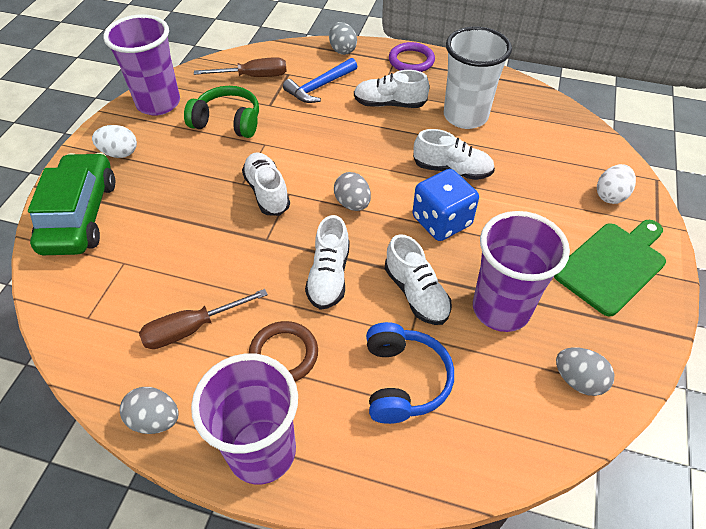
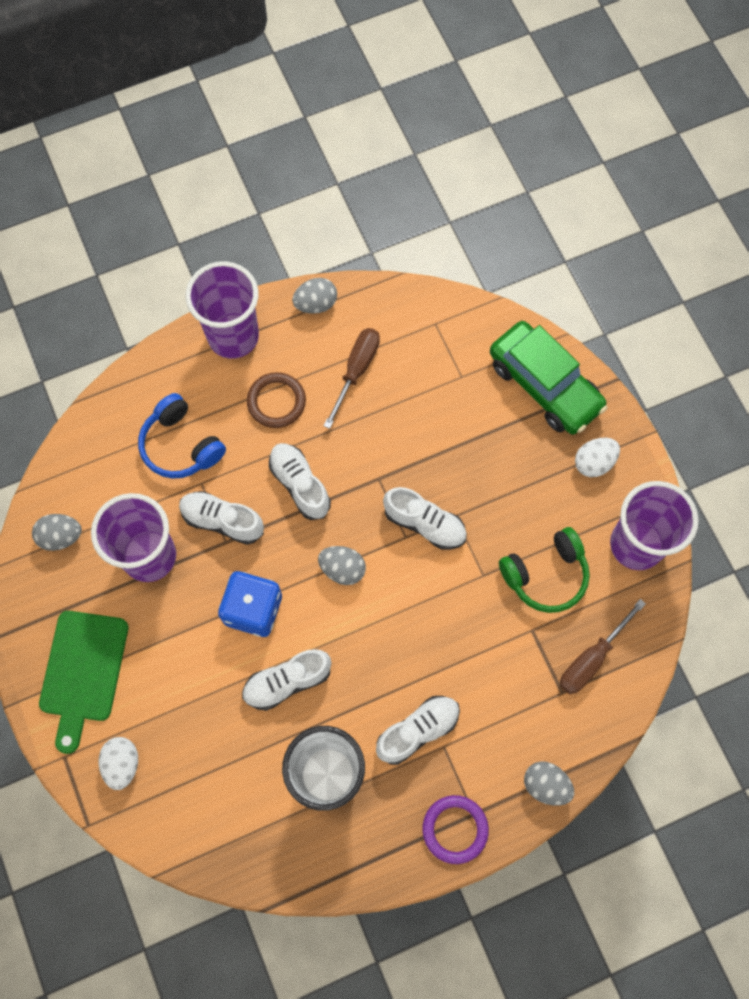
camera: 140 degrees right, 20 degrees up
blue hammer [283,58,357,103] -> none

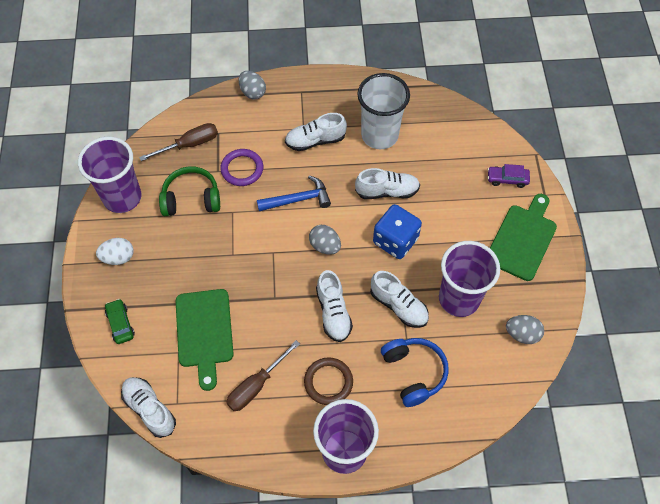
camera: 160 degrees left, 10 degrees down
white egg [99,737,138,790] -> purple car [487,164,530,188]
grey egg [292,278,337,314] -> none
white shoe [383,487,467,550] -> white shoe moved to [121,377,176,438]
purple ring [422,795,489,864] -> purple ring moved to [220,149,263,186]
green car [490,321,608,435] -> green car [105,299,135,344], size x0.45
none -> green cutting board [176,289,234,391]
none -> blue hammer [257,175,331,211]

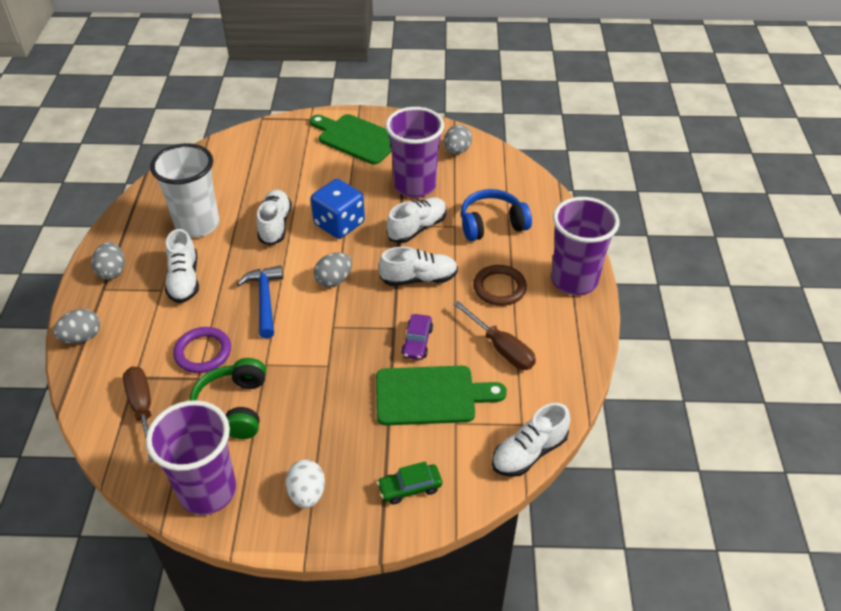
camera: 85 degrees left, 15 degrees down
purple car [487,164,530,188] -> purple car moved to [401,314,433,360]
none -> grey egg [91,242,125,280]

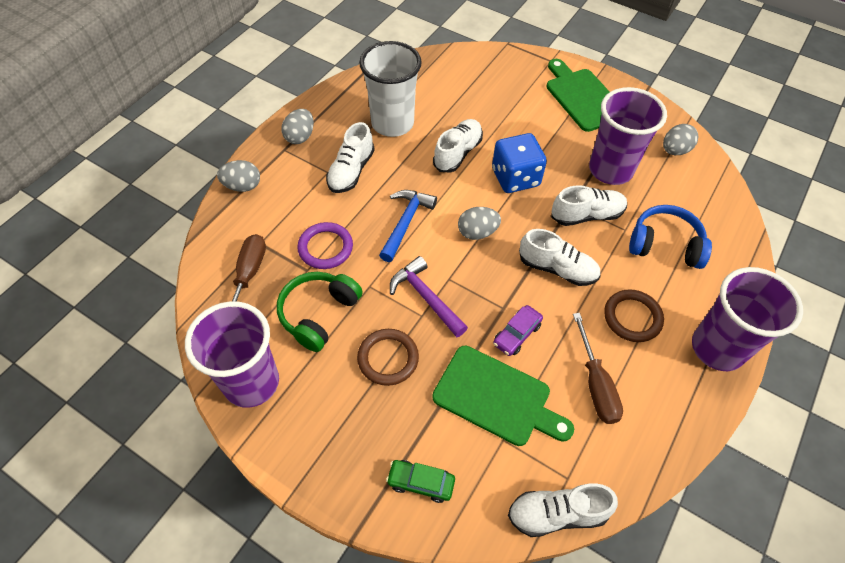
camera: 30 degrees right, 10 degrees up
white egg [286,459,325,508] -> none
none -> brown ring [357,329,419,386]
none -> purple hammer [390,256,468,337]

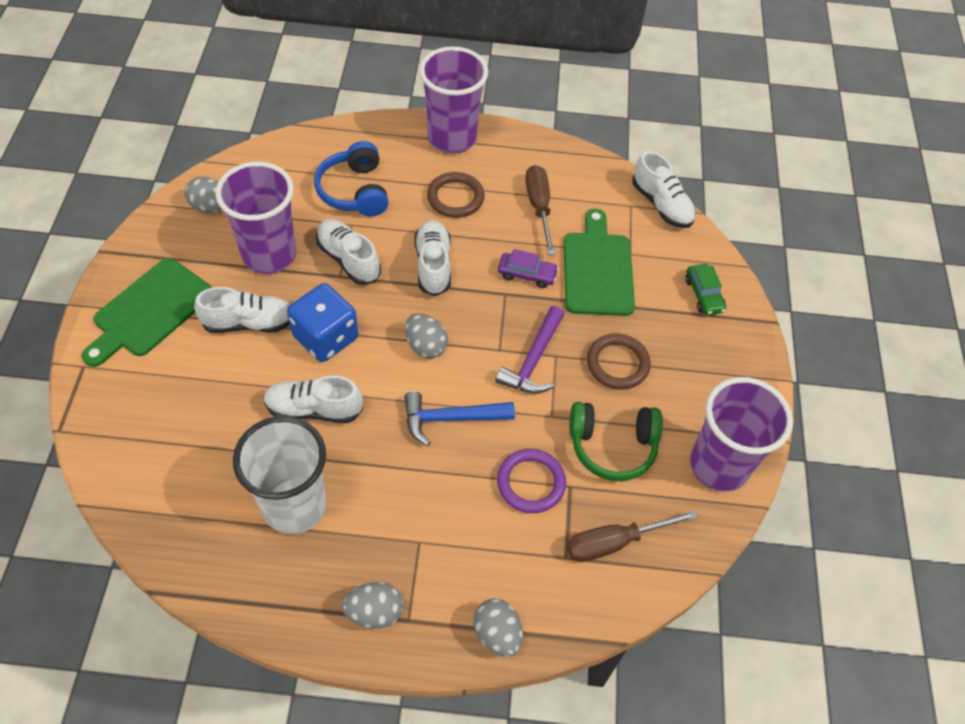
camera: 120 degrees left, 0 degrees up
white shoe [326,122,374,193] -> white shoe moved to [194,287,290,333]
brown screwdriver [573,313,623,424] -> brown screwdriver turned 60 degrees counterclockwise [525,165,555,255]

